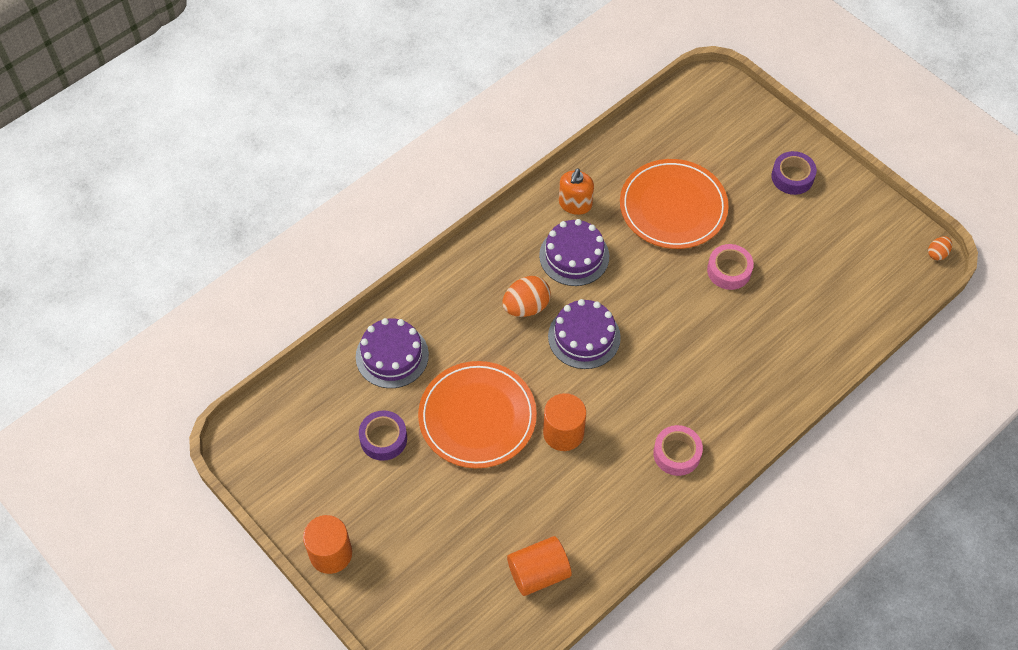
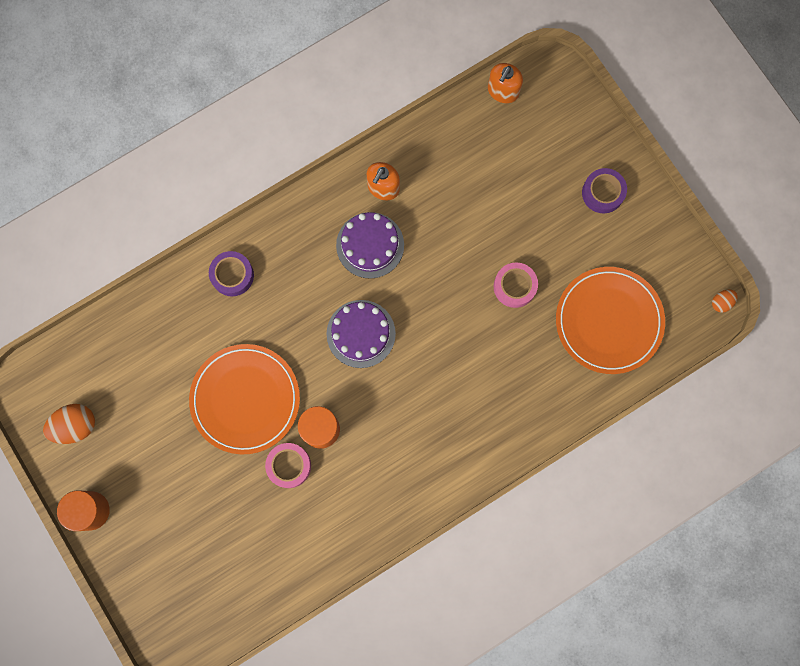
camera: 10 degrees right, 20 degrees up
purple cake [356,318,429,388] -> none
purple tape [359,410,407,461] -> purple tape moved to [209,251,254,297]
orange egg [502,276,551,317] -> orange egg moved to [43,404,95,444]
orange cylinder [507,536,572,596] -> none
orange plate [620,159,729,249] -> orange plate moved to [556,267,665,374]
pink tape [653,425,703,476] -> pink tape moved to [265,443,311,488]
none -> orange soap dispenser [488,63,523,103]

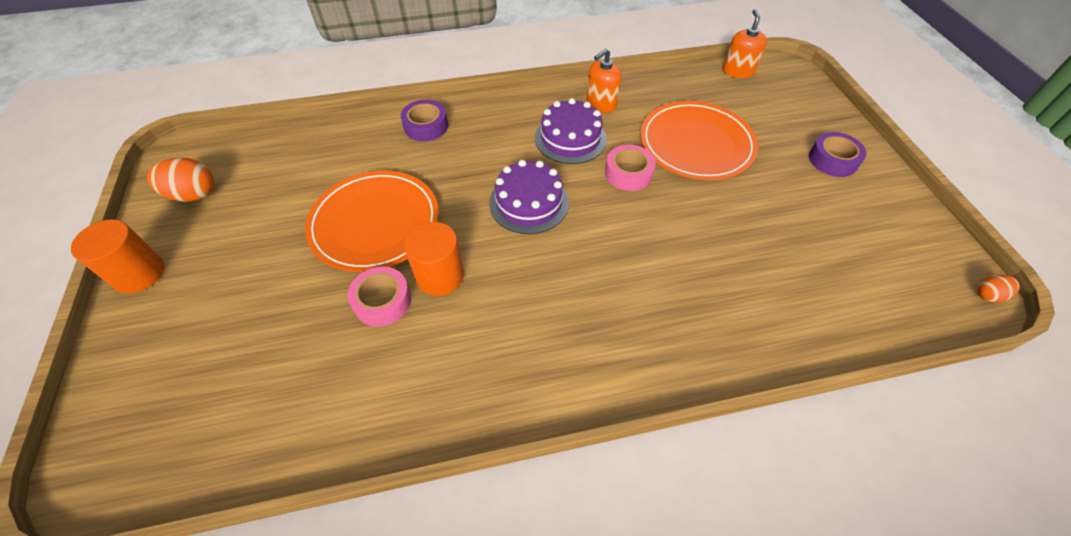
camera: 20 degrees right, 25 degrees down
orange soap dispenser [488,63,523,103] -> orange soap dispenser turned 135 degrees clockwise [723,9,767,78]
pink tape [494,262,538,308] -> pink tape moved to [605,145,656,191]
orange plate [556,267,665,374] -> orange plate moved to [640,101,758,180]

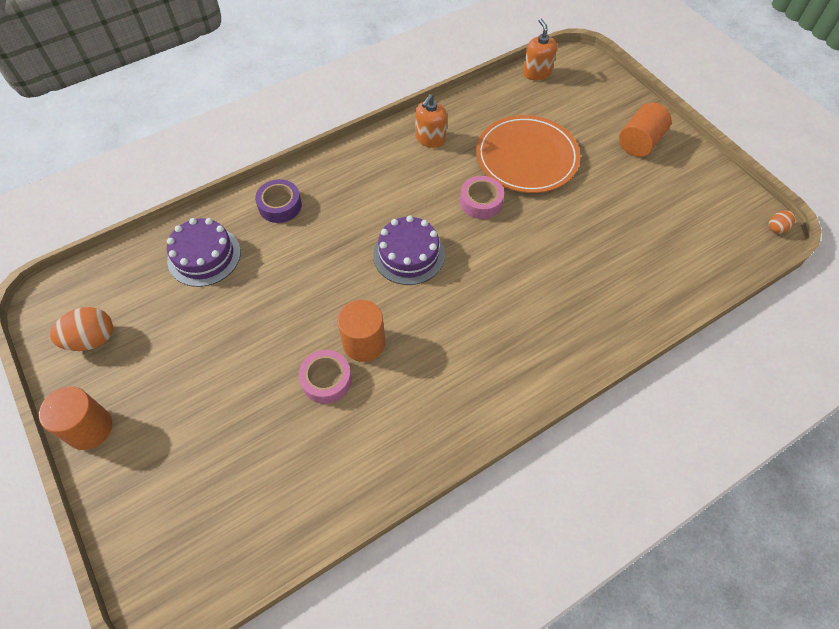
camera: 20 degrees left, 5 degrees up
orange plate [305,171,439,272] -> none
purple cake [535,98,607,164] -> purple cake moved to [167,218,241,287]
purple tape [809,132,866,177] -> orange cylinder [619,103,672,157]

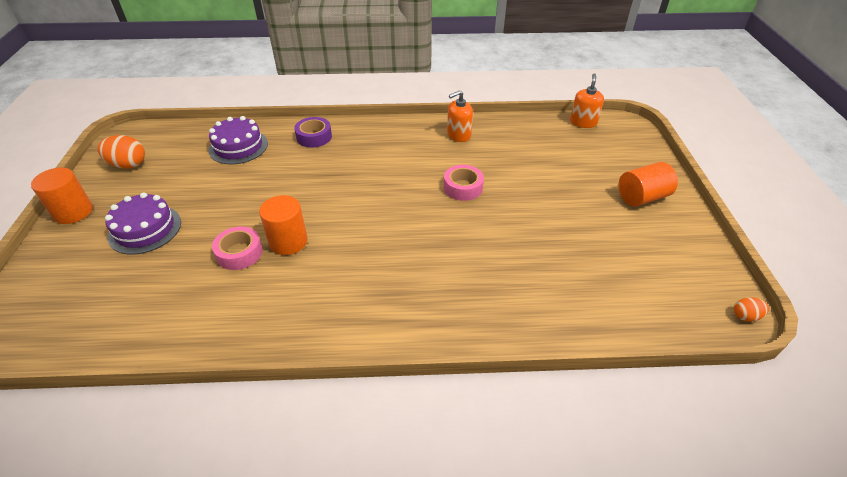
camera: 30 degrees right, 15 degrees down
purple cake [373,215,445,285] -> purple cake moved to [105,192,181,255]
orange plate [476,115,581,193] -> none

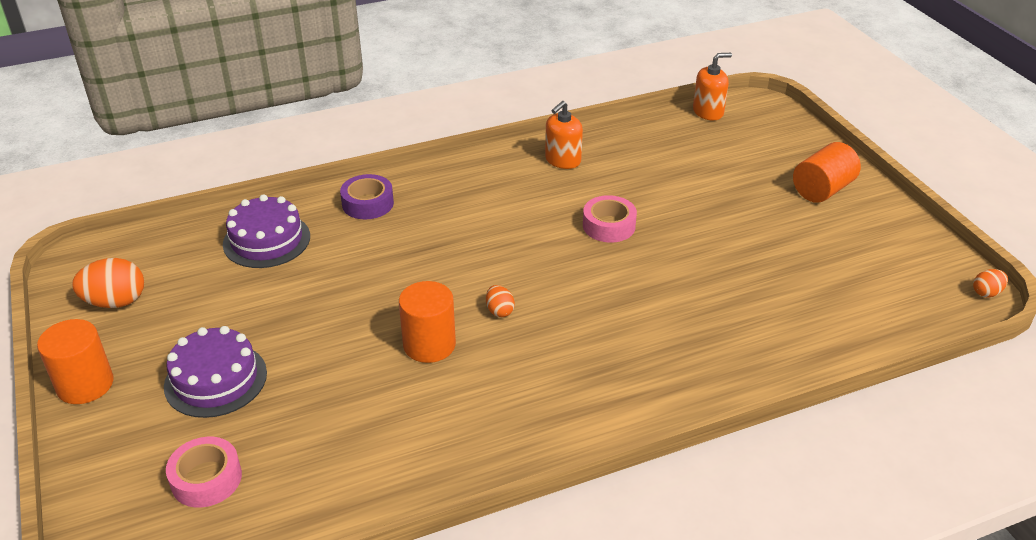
camera: 20 degrees left, 5 degrees down
pink tape [212,226,262,270] -> pink tape moved to [166,437,242,507]
orange soap dispenser [570,73,604,128] -> orange soap dispenser turned 75 degrees clockwise [693,53,732,120]
none -> orange egg [486,285,515,317]

